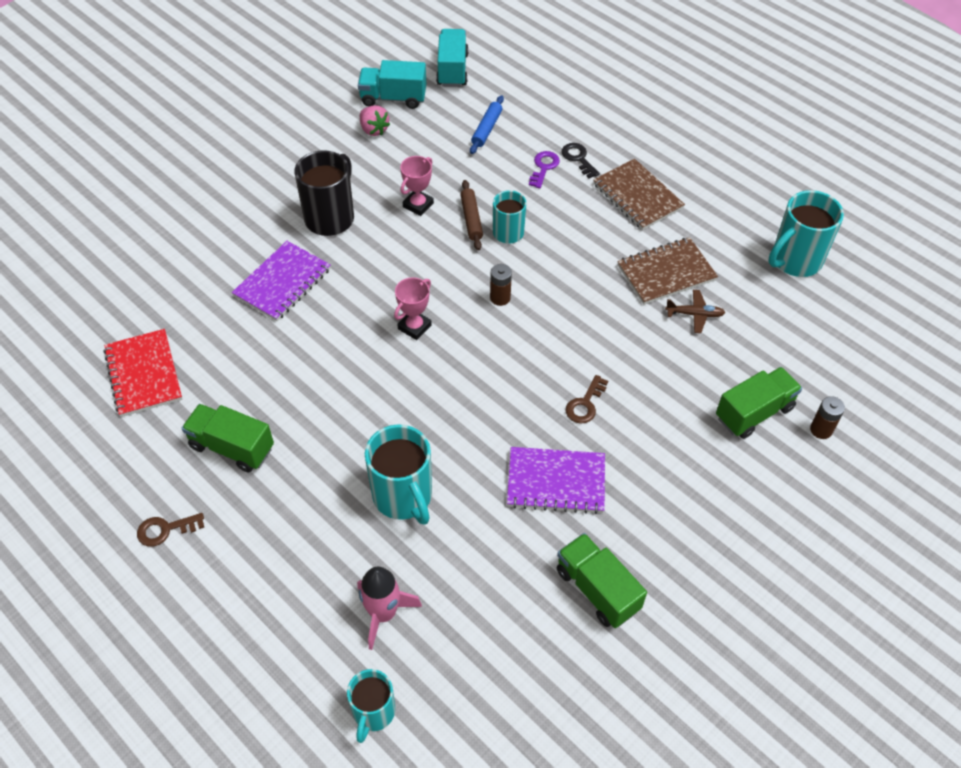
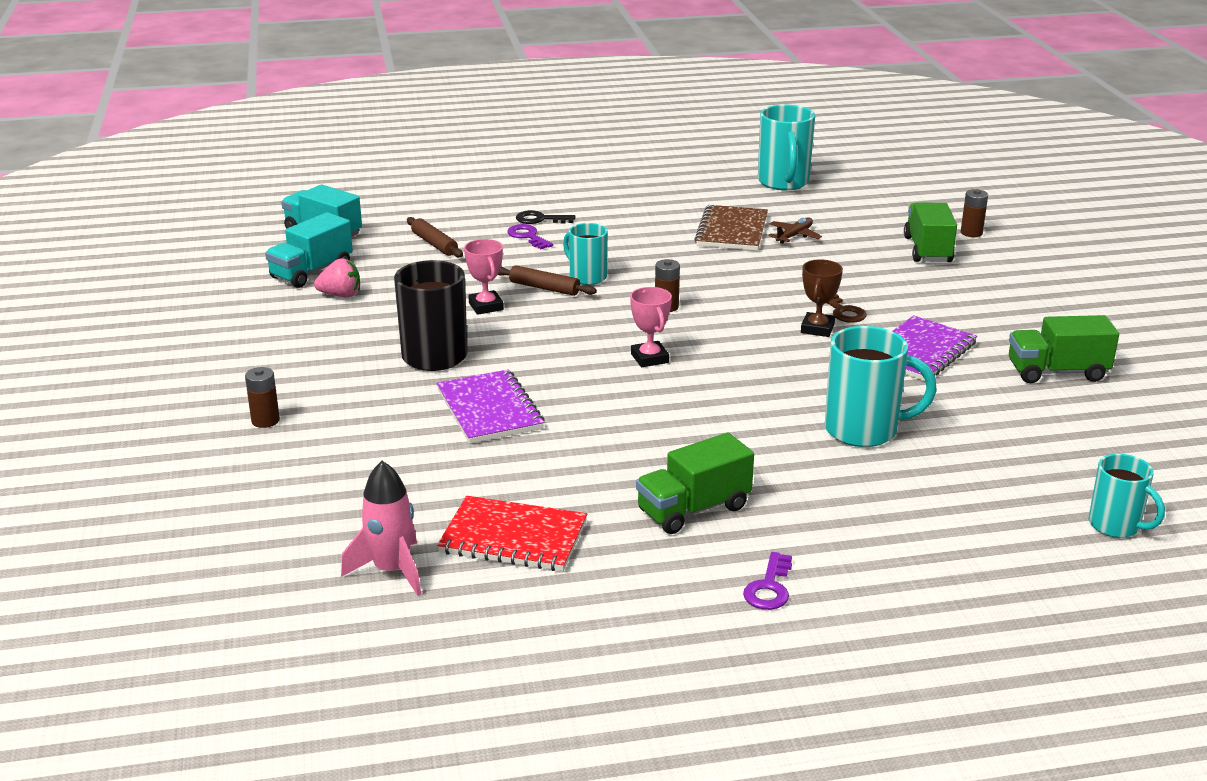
camera: 55 degrees left, 25 degrees down
brown key [137,513,204,547] -> purple key [743,552,792,610]
pink rocket [357,567,422,650] -> pink rocket moved to [341,461,421,596]
blue rolling pin [470,95,504,154] -> brown rolling pin [407,217,463,257]
brown notebook [593,159,685,230] -> none
none -> brown battery [245,367,280,428]
none -> brown trophy [801,259,843,337]

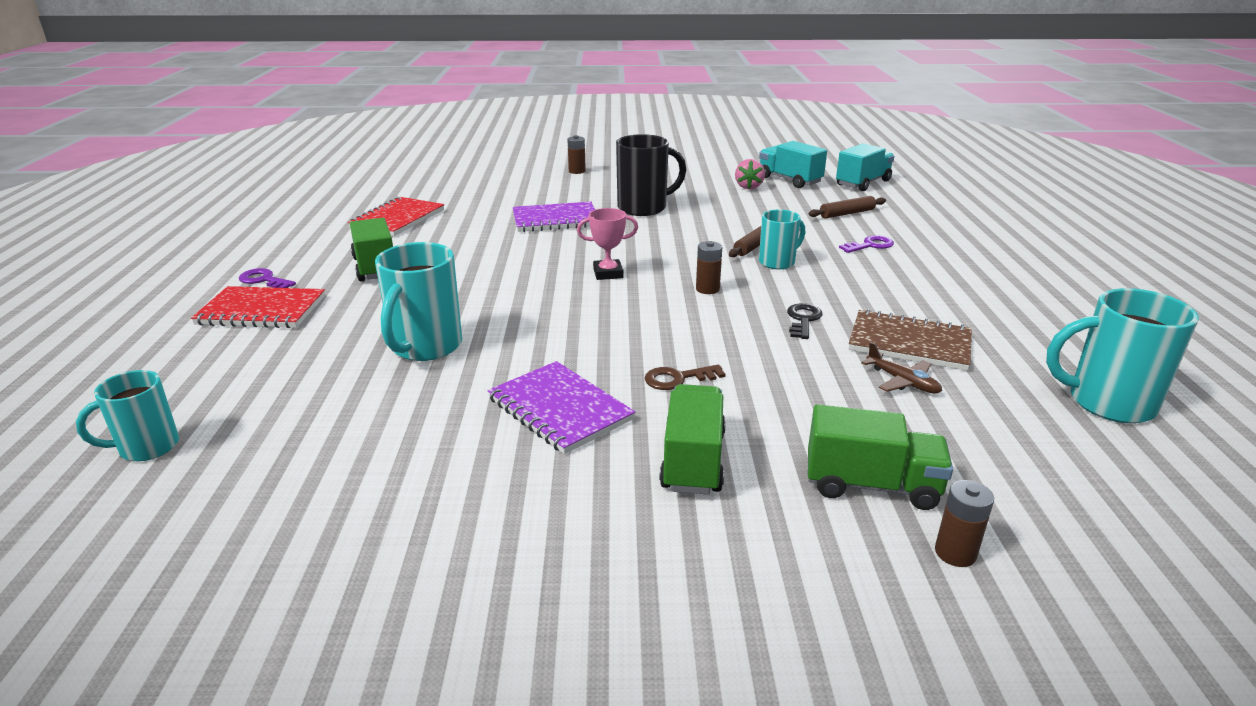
camera: 100 degrees right, 0 degrees up
pink rocket [341,461,421,596] -> none
pink trophy [464,239,504,315] -> none
black key [516,210,575,224] -> black key moved to [787,303,822,339]
brown trophy [801,259,843,337] -> none
green truck [1009,315,1119,383] -> green truck moved to [659,384,726,495]
none -> red notebook [191,286,325,328]

